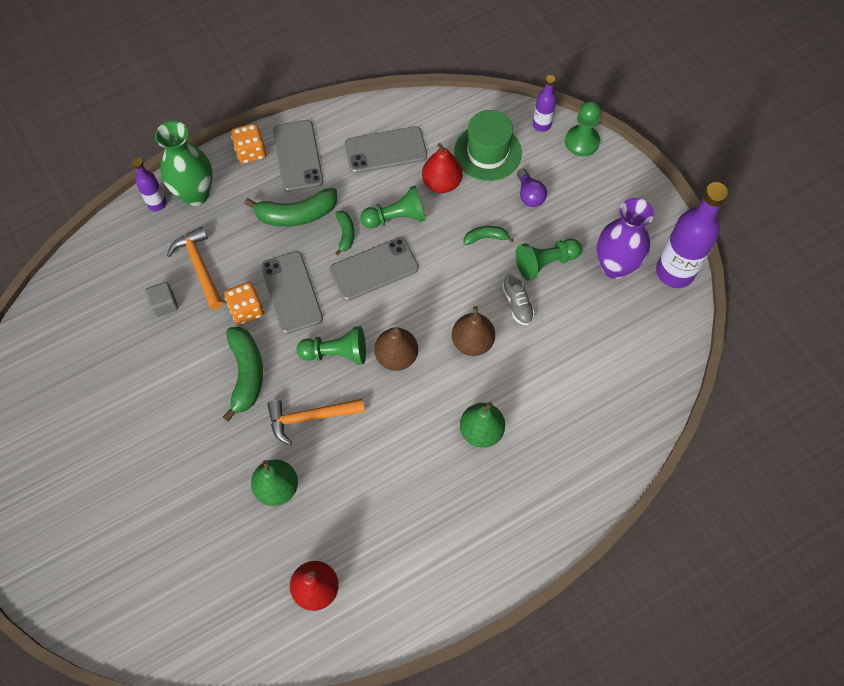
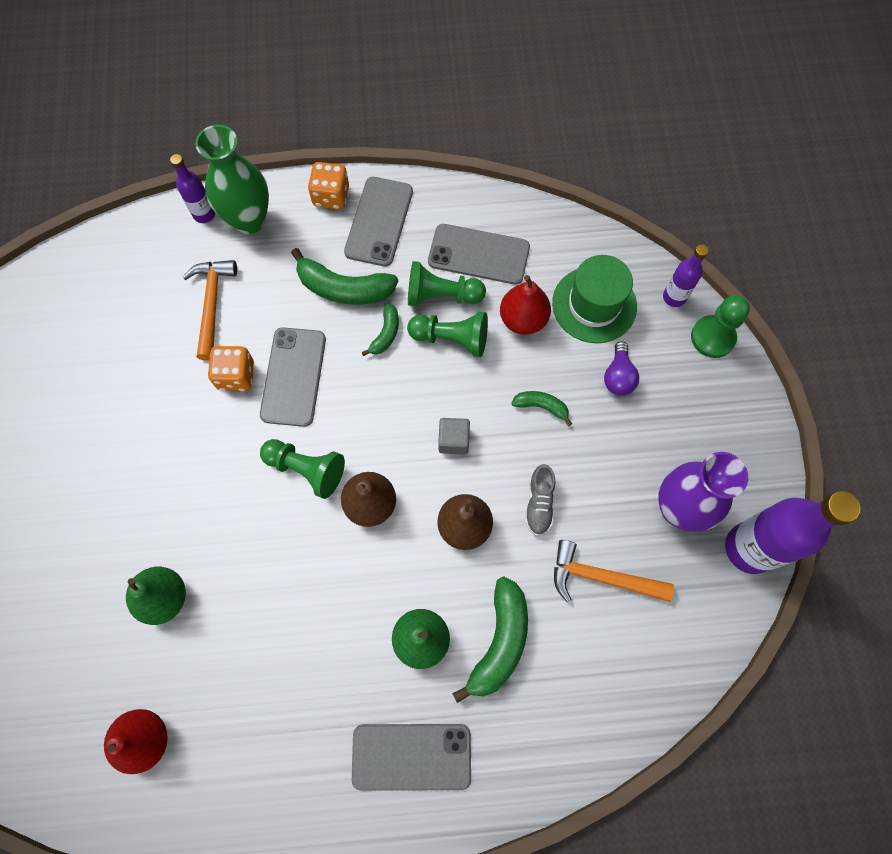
camera: 25 degrees right, 5 degrees up
grey cube [145,282,178,317] -> grey cube moved to [438,418,470,455]
green banana [223,327,263,422] -> green banana moved to [452,576,528,703]
orange hammer [267,398,365,445] -> orange hammer moved to [554,540,674,603]
grey phone [329,237,419,301] -> grey phone moved to [352,724,471,791]
green pawn [516,239,582,281] -> green pawn moved to [408,261,486,306]

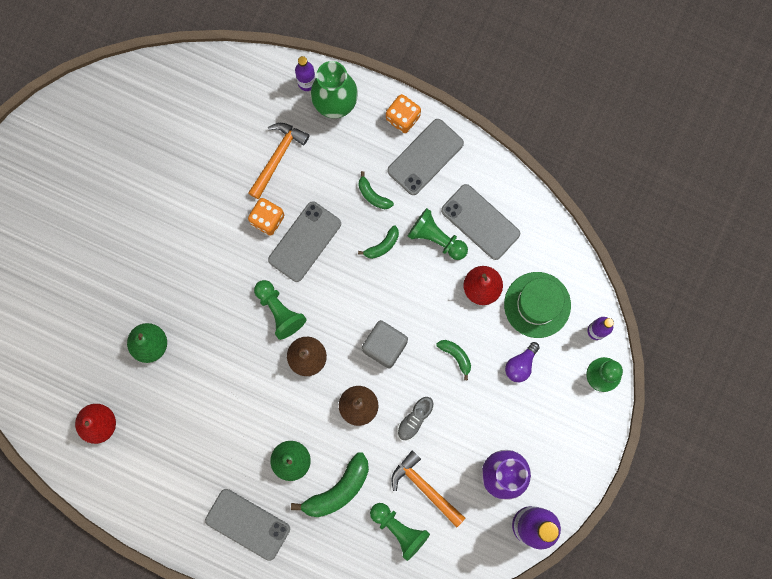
camera: 30 degrees right, 10 degrees up
green banana [291,248,398,305] -> green banana [359,171,394,209], size x0.54
green pawn [407,311,488,357] -> green pawn moved to [370,503,430,561]
grey cube [438,418,470,455] -> grey cube [362,320,408,369], size x1.57

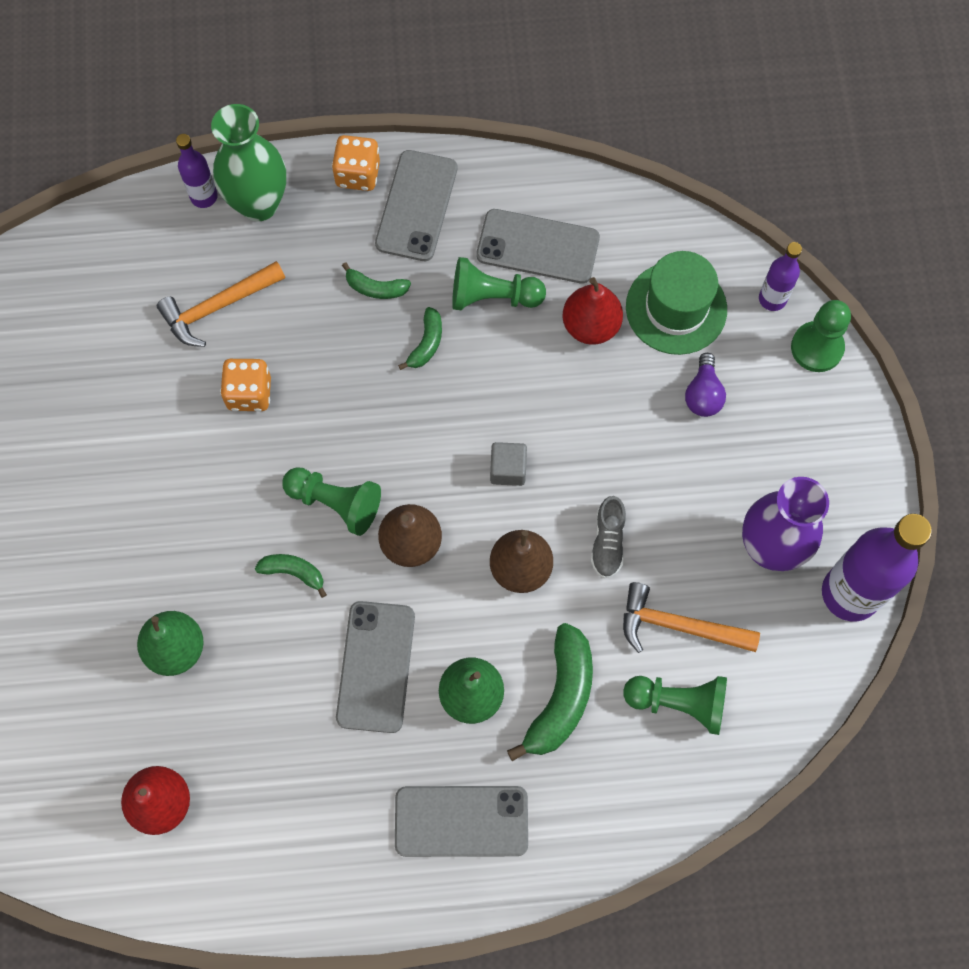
camera: 30 degrees left, 10 degrees down
orange hammer [248,123,310,199] -> orange hammer turned 120 degrees counterclockwise [157,261,285,347]
grey phone [268,201,341,282] -> grey phone moved to [336,601,415,733]
grey cube [362,320,408,369] -> grey cube [490,442,527,486], size x0.64
green banana [436,340,471,380] -> green banana moved to [255,554,327,598]

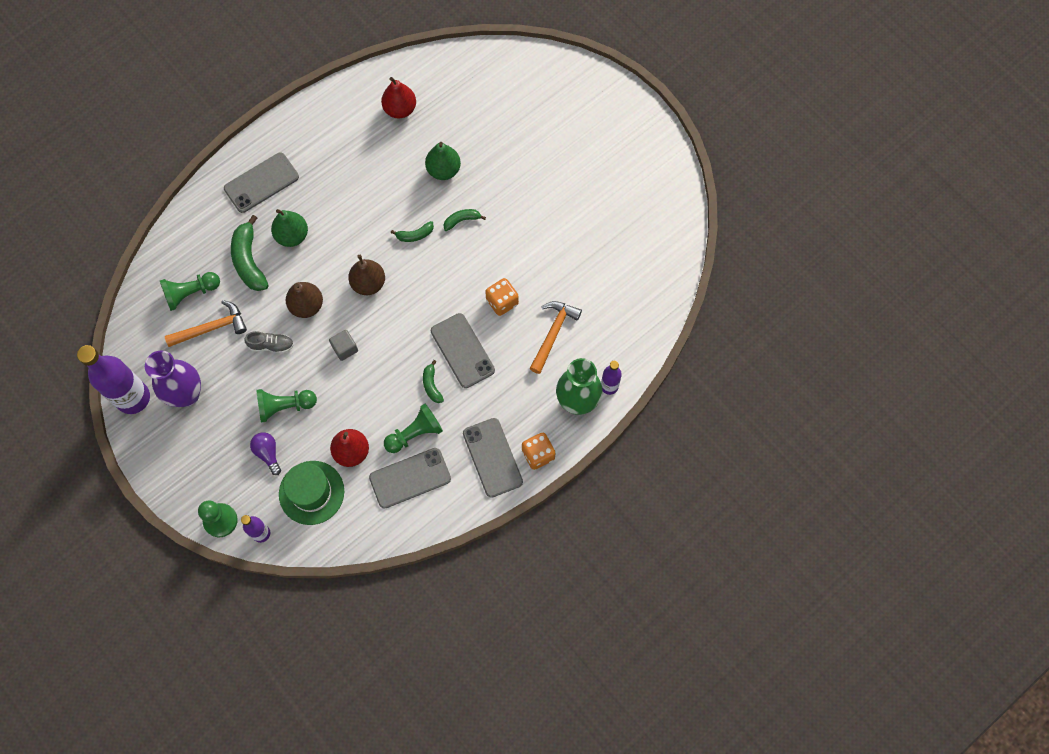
camera: 145 degrees right, 0 degrees up
green pawn [282,467,381,536] -> green pawn moved to [256,389,317,423]
grey phone [336,601,415,733] -> grey phone moved to [431,313,495,388]
green banana [342,262,411,299] -> green banana moved to [443,209,486,231]
grey shoe [591,496,626,578] -> grey shoe turned 120 degrees clockwise [244,331,294,353]

